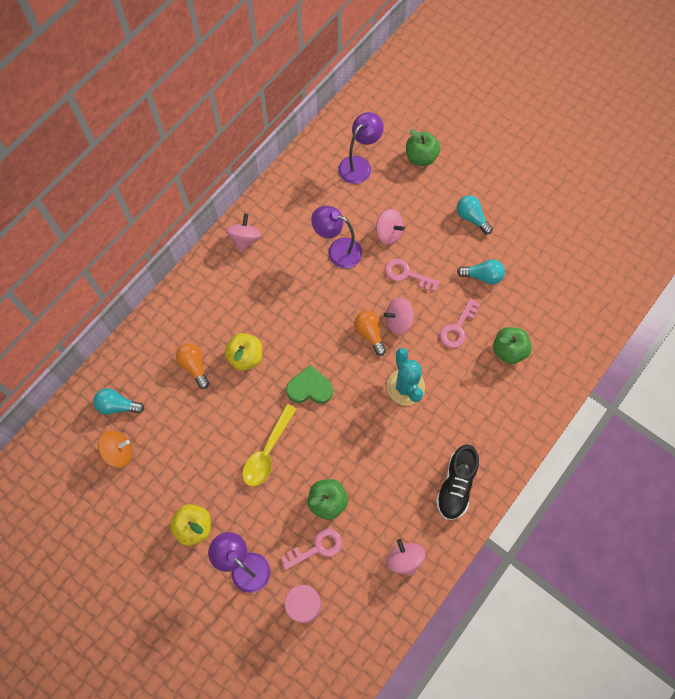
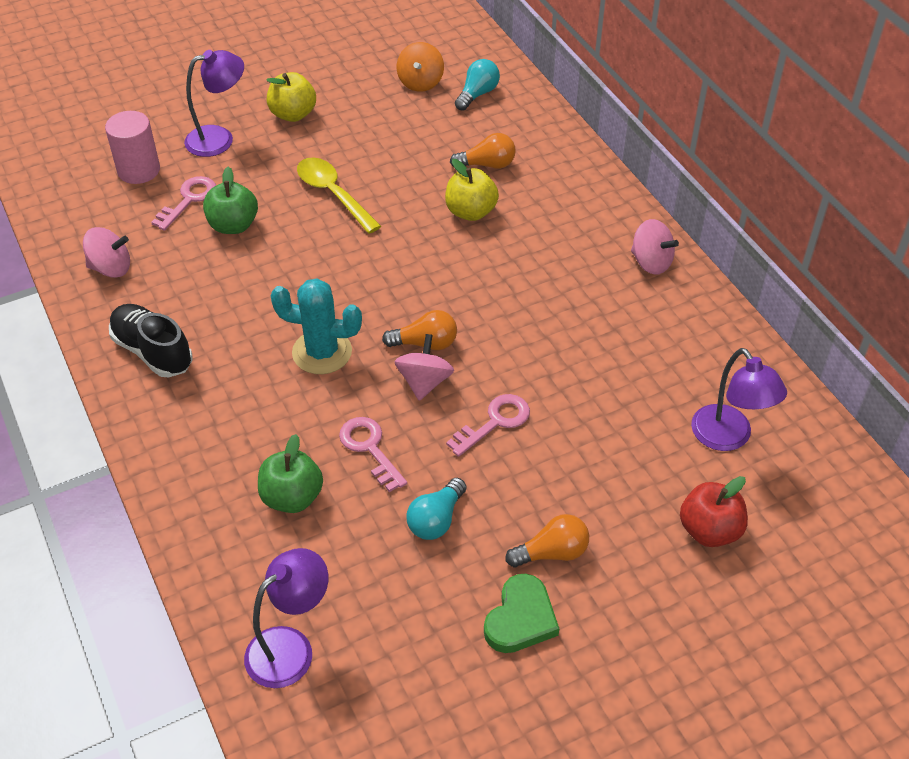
camera: 115 degrees right, 20 degrees down
pink key [281,528,342,570] -> pink key turned 150 degrees counterclockwise [151,176,216,231]
green heart [286,365,333,404] -> green heart moved to [484,574,559,653]
purple lamp [311,206,362,268] -> purple lamp moved to [244,548,328,688]
pink spinning top [376,209,405,245] -> none
green apple [406,129,440,166] -> red apple [680,476,748,547]
turquoise light bulb [457,196,493,235] -> orange light bulb [505,514,589,567]

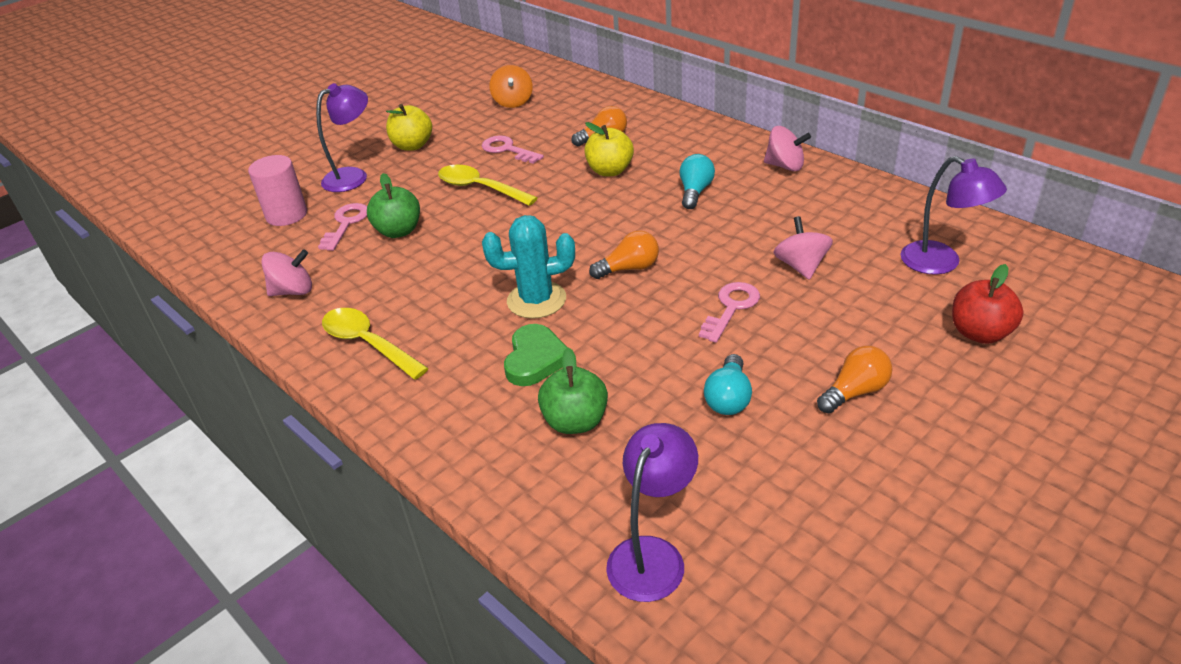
camera: 15 degrees left, 10 degrees down
black shoe [109,304,193,377] -> yellow spoon [322,308,429,380]
pink key [339,417,407,492] -> pink key moved to [482,135,544,164]
pink spinning top [394,334,454,401] -> pink spinning top moved to [773,216,833,280]
turquoise light bulb [455,59,500,111] -> turquoise light bulb moved to [680,154,715,209]
green heart [484,574,559,653] -> green heart moved to [504,324,568,386]

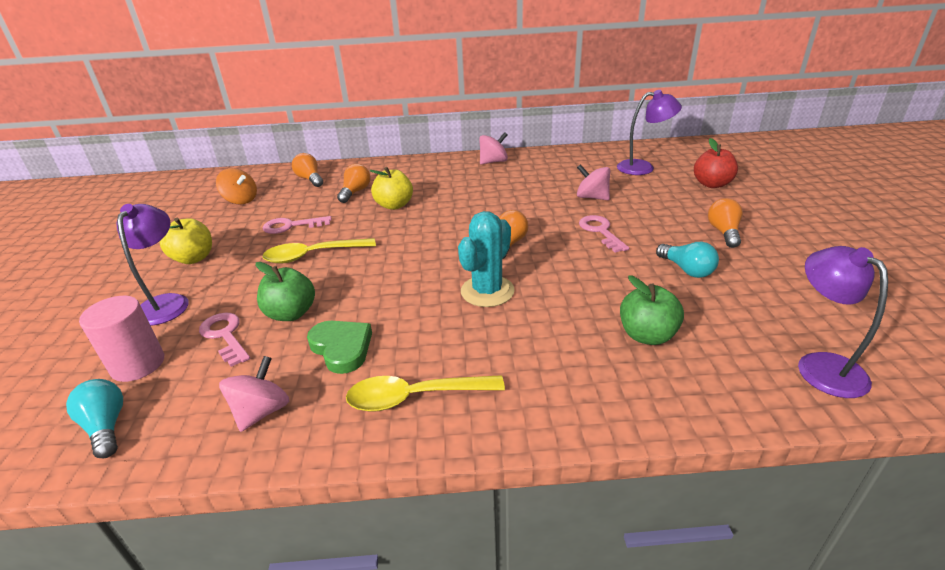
camera: 50 degrees left, 5 degrees down
green heart [504,324,568,386] -> green heart moved to [307,321,372,374]
turquoise light bulb [680,154,715,209] -> turquoise light bulb moved to [66,379,123,458]
none -> orange light bulb [292,153,323,187]

